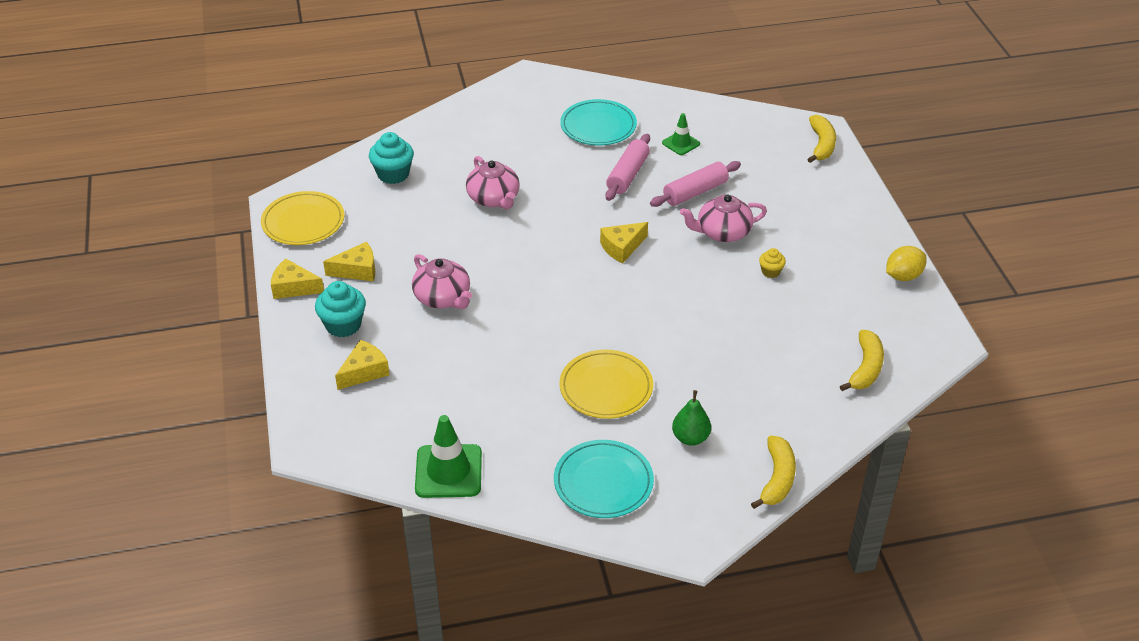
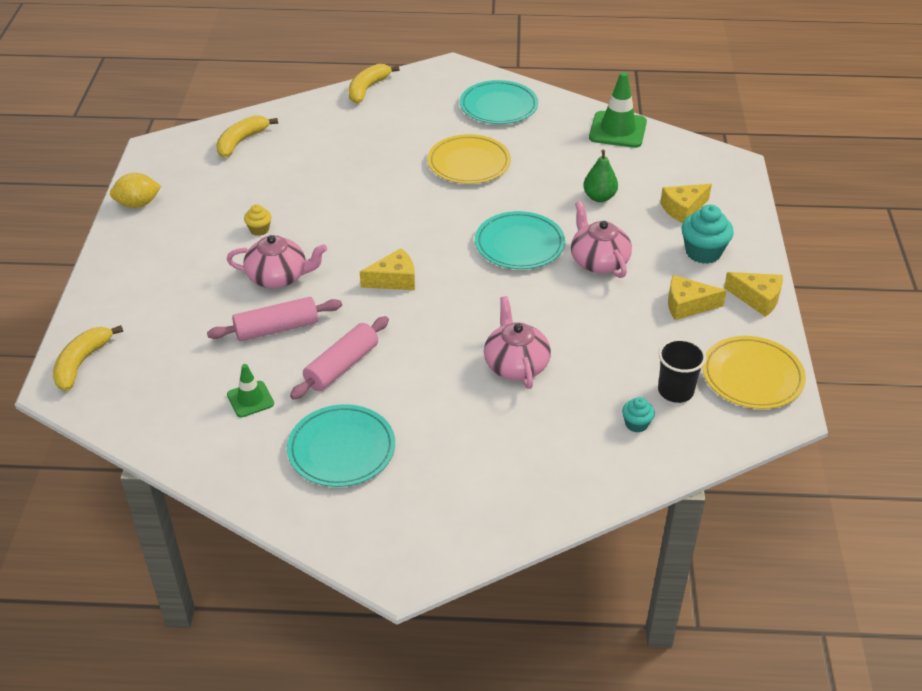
camera: 165 degrees left, 0 degrees up
turquoise cupcake [369,132,414,184] -> turquoise cupcake [622,397,655,433], size x0.55
green pear [672,390,711,446] -> green pear moved to [583,149,618,202]
none -> turquoise plate [475,211,565,269]
none -> black cup [658,339,706,403]

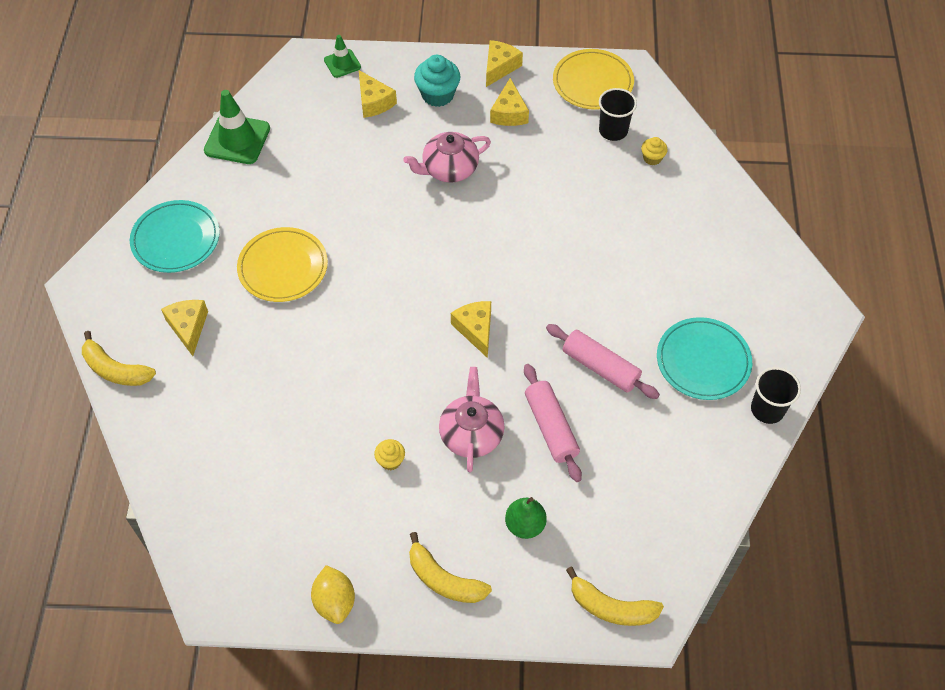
camera: 90 degrees left, 15 degrees up
yellow banana [216,115,278,158] -> yellow banana moved to [409,532,492,603]
green traffic cone [227,364,274,418] -> green traffic cone moved to [324,35,361,78]
turquoise plate [475,211,565,269] -> none
pink teapot [484,296,551,389] -> none
green pear [583,149,618,202] -> green pear moved to [505,497,547,539]
turquoise cupcake [622,397,655,433] -> yellow cupcake [641,137,668,165]
none -> yellow cheese [161,300,208,356]
none -> black cup [751,367,801,424]

